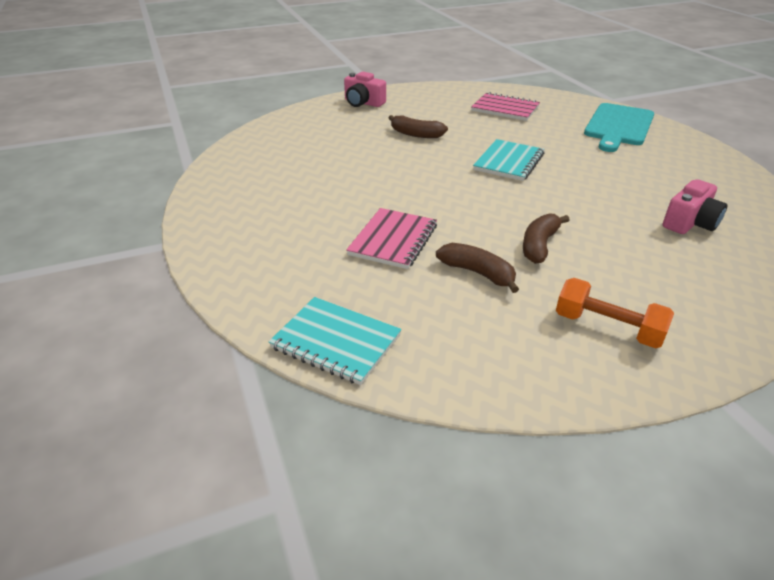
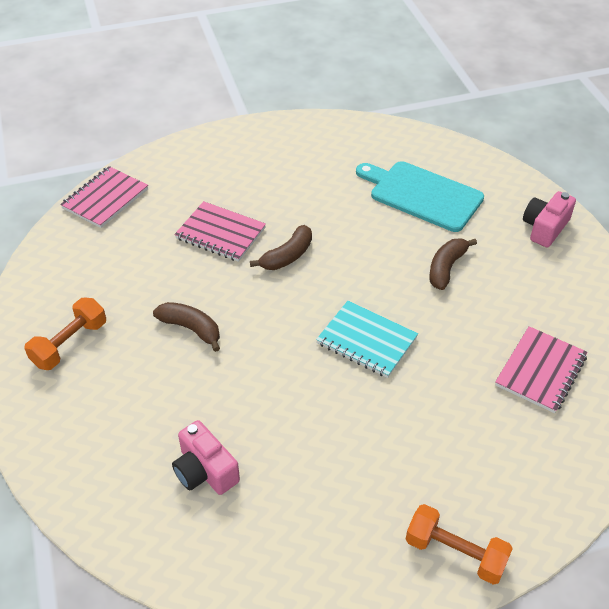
camera: 95 degrees right, 10 degrees up
turquoise notebook [269,297,401,385] -> pink notebook [60,166,148,228]
brown banana [436,243,519,293] -> brown banana moved to [250,225,312,270]
turquoise cutting board [584,103,654,152] -> turquoise cutting board moved to [356,161,484,232]
none -> orange dumbbell [406,504,513,585]

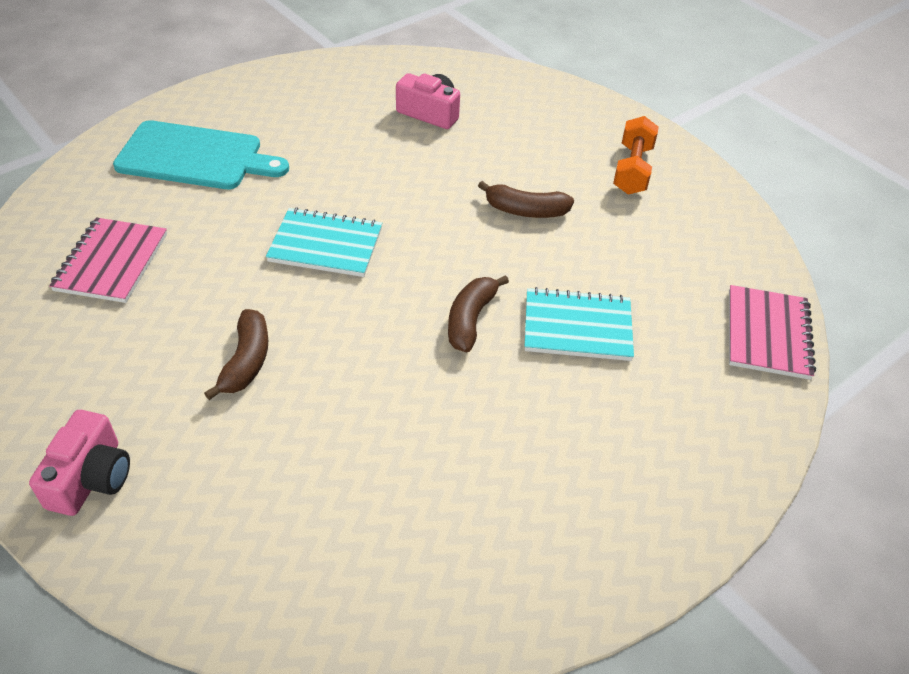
camera: 155 degrees right, 0 degrees up
pink notebook [174,201,266,262] -> turquoise notebook [525,287,634,361]
turquoise cutting board [356,161,484,232] -> turquoise cutting board moved to [113,120,289,189]
orange dumbbell [406,504,513,585] -> none

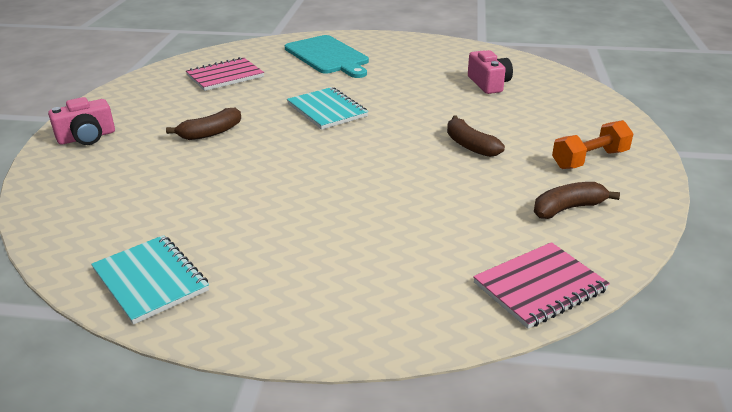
camera: 50 degrees right, 15 degrees down
brown banana [448,275,509,352] -> brown banana moved to [534,182,620,219]
turquoise notebook [525,287,634,361] -> turquoise notebook moved to [91,235,209,325]

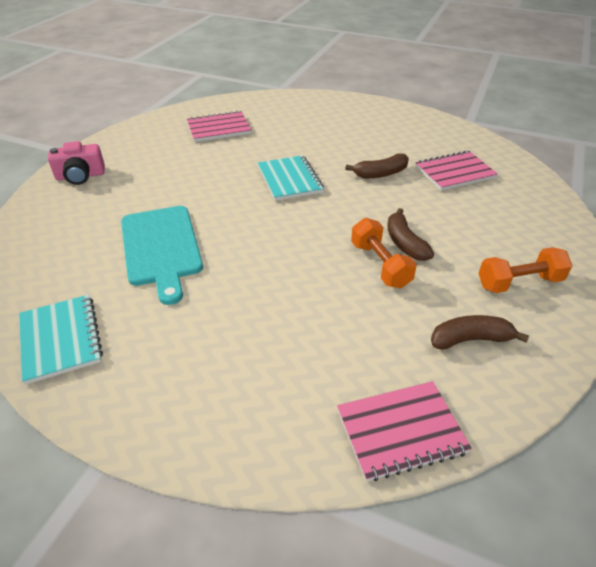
camera: 15 degrees right, 10 degrees up
brown banana [166,107,241,140] -> brown banana moved to [345,154,409,178]
turquoise cutting board [285,35,369,78] -> turquoise cutting board moved to [121,206,203,305]
pink camera [468,50,513,94] -> pink notebook [415,150,498,191]
none -> orange dumbbell [351,218,416,288]

